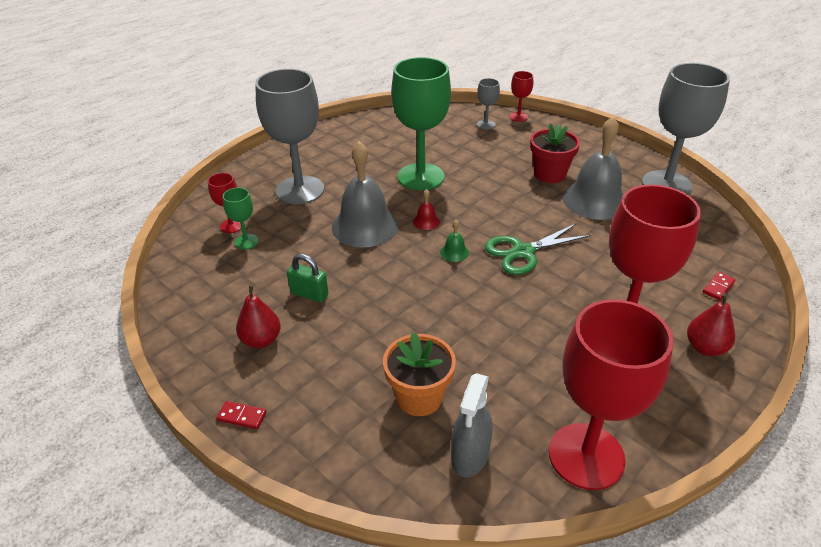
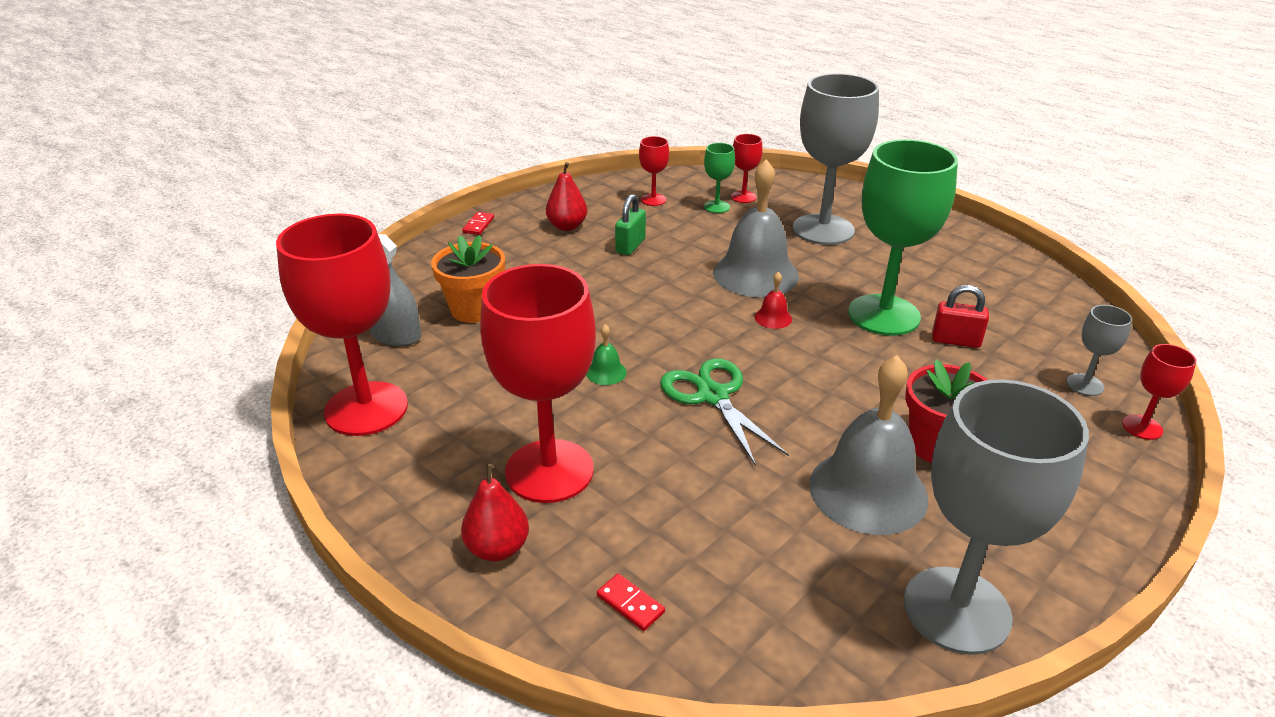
camera: 90 degrees right, 5 degrees down
green bell [440,219,469,262] -> green bell moved to [586,324,627,385]
none -> red goblet [639,136,669,206]
none -> red padlock [932,285,989,348]

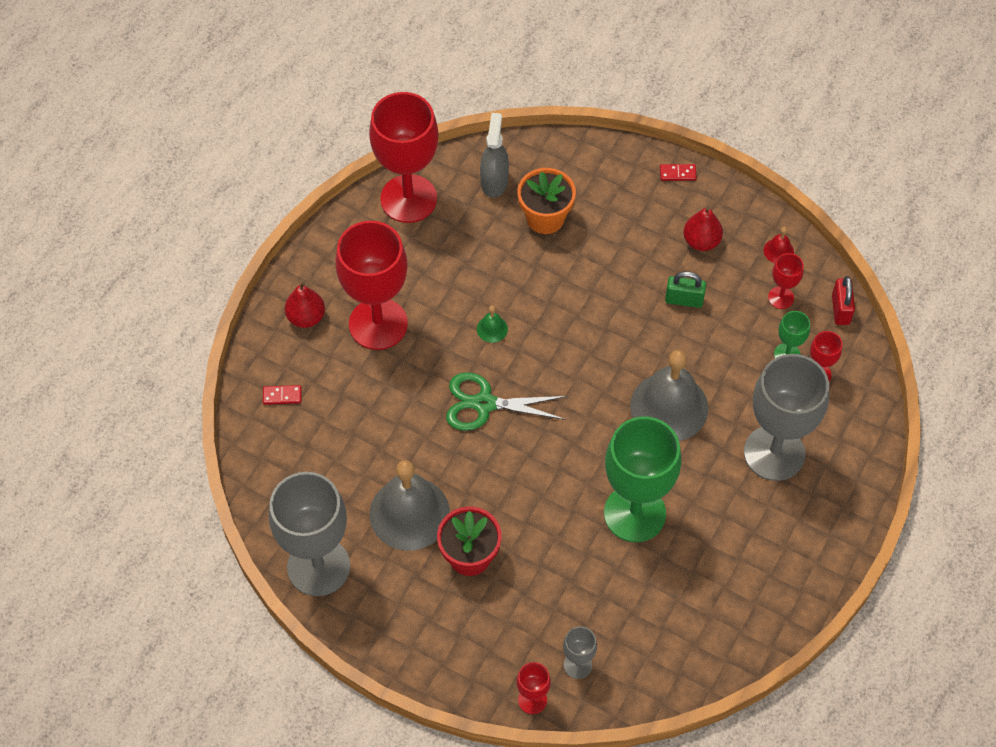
camera: 75 degrees right, 25 degrees up
red domino [597,574,665,631] -> red domino turned 60 degrees clockwise [263,385,301,405]
green scissors [660,358,789,466] -> green scissors turned 135 degrees counterclockwise [446,372,568,431]
red bell [755,272,792,329] -> red bell moved to [764,227,794,263]
red padlock [932,285,989,348] -> red padlock moved to [832,276,855,325]

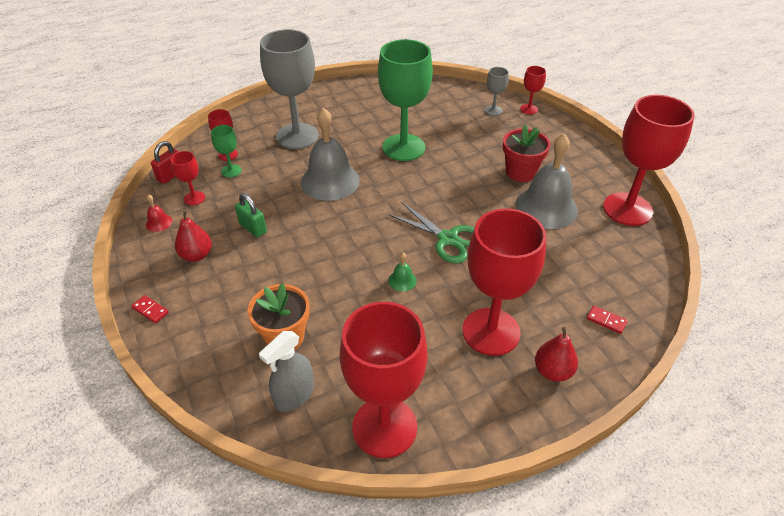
camera: 145 degrees left, 15 degrees down
grey goblet [269,472,350,596] -> red goblet [603,95,695,226]

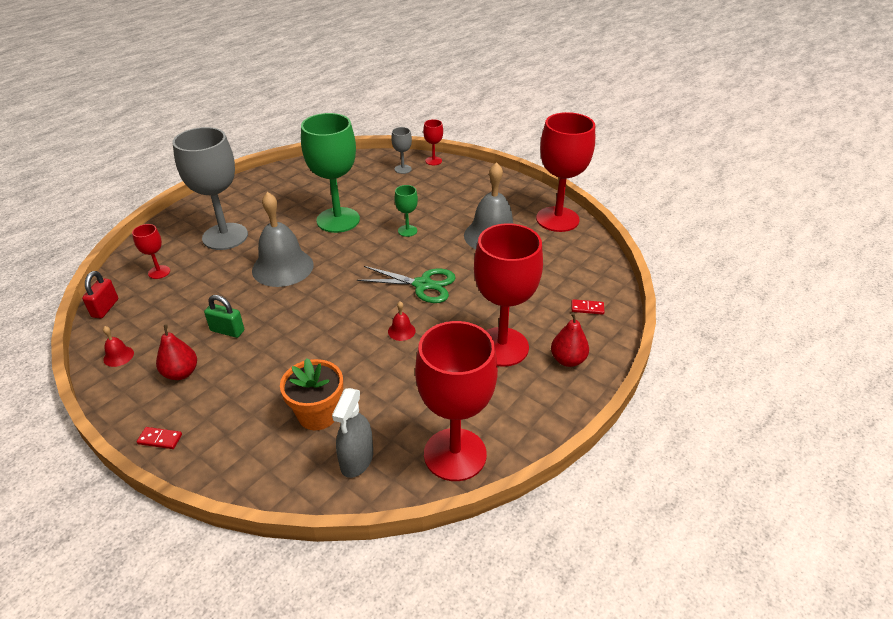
camera: 25 degrees left, 5 degrees down
red goblet [171,151,205,206] -> none
green goblet [211,125,242,178] -> green goblet moved to [394,185,418,237]
green bell [388,253,417,291] -> red bell [388,301,416,341]
red flower pot [503,125,550,182] -> none

